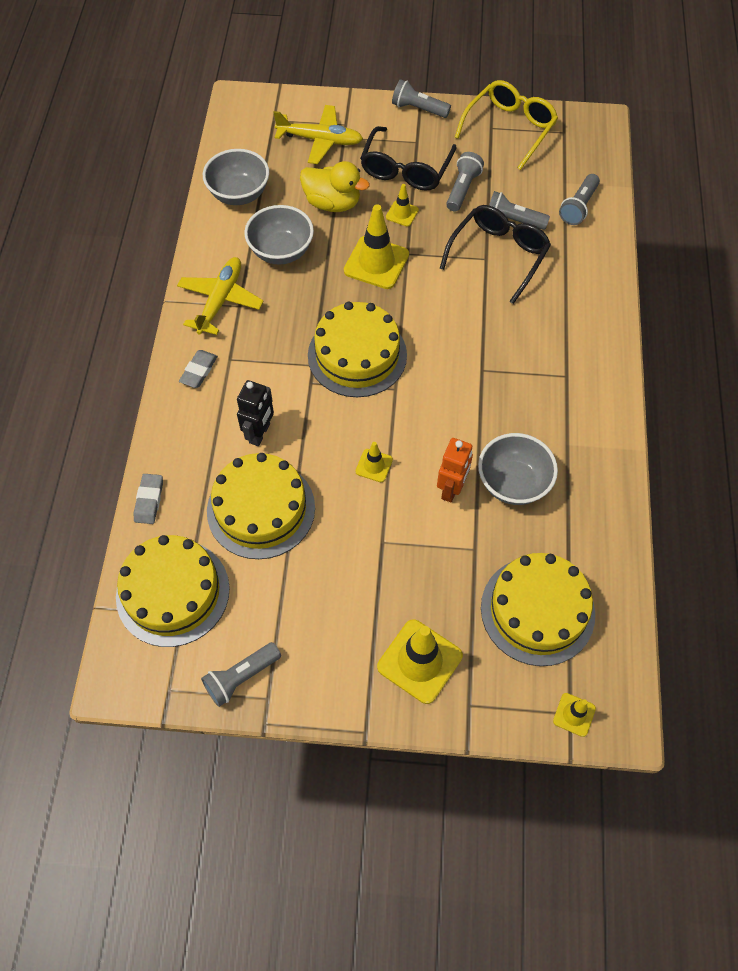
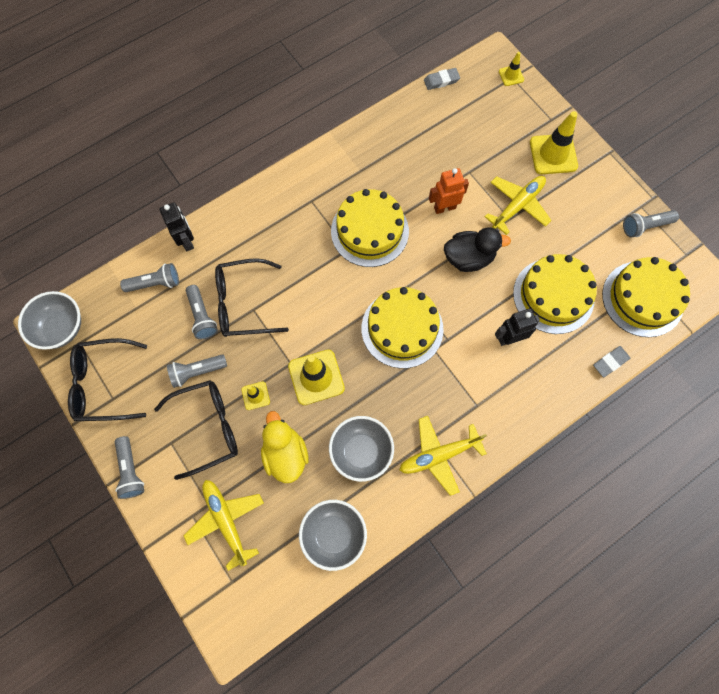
camera: 130 degrees left, 10 degrees up
grey eraser [179,350,218,388] -> grey eraser moved to [424,68,460,90]
grey flashlight [201,642,281,707] -> grey flashlight turned 150 degrees clockwise [623,210,679,238]
yellow traffic cone [355,442,393,482] -> black duck [444,227,511,272]
yellow glasses [455,80,558,170] -> black glasses [68,338,147,421]
grey bowl [478,433,558,505] -> grey bowl moved to [18,291,81,350]
yellow cake [481,553,595,666] -> yellow cake moved to [331,189,409,267]
none -> black robot [160,203,194,251]
none -> yellow plane [484,176,552,235]

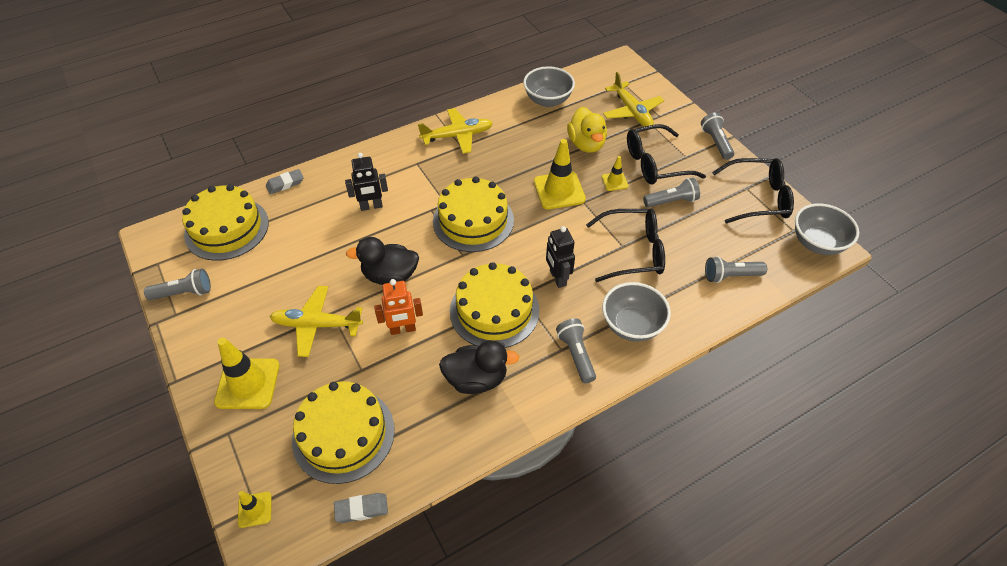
camera: 175 degrees left, 20 degrees down
black robot [160,203,194,251] -> black robot moved to [546,226,575,288]
grey flashlight [186,285,218,339] -> grey flashlight moved to [556,318,596,383]
grey bowl [329,416,394,482] -> grey bowl moved to [602,282,671,342]
yellow plane [484,176,552,235] -> yellow plane turned 45 degrees clockwise [269,286,363,357]
yellow cake [513,254,597,334] -> yellow cake moved to [292,381,395,484]
none -> black duck [439,340,519,394]

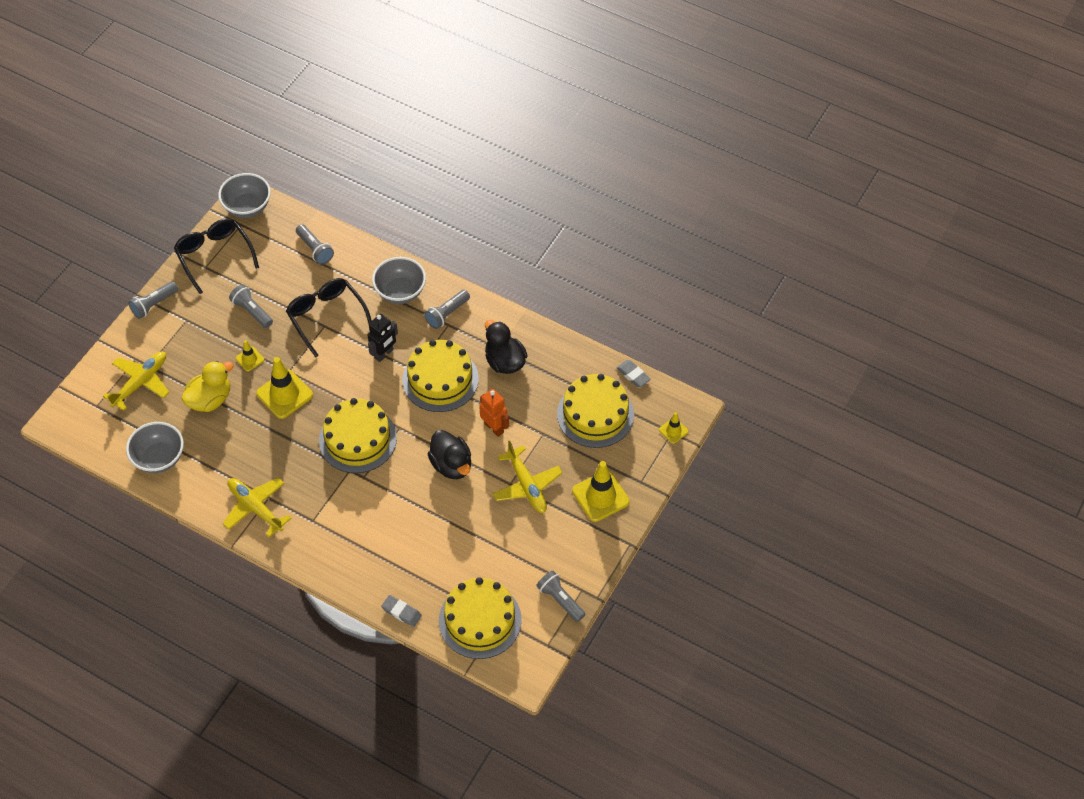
camera: 120 degrees left, 5 degrees up
black robot [345,153,388,211] -> none
black glasses [627,124,706,184] -> none

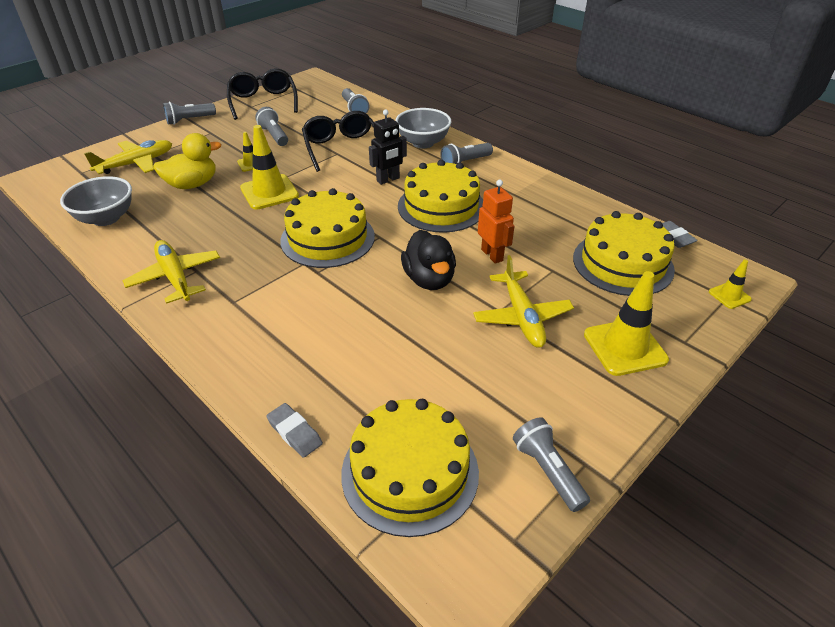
camera: 15 degrees right, 15 degrees down
grey bowl [218,173,271,218] -> none
black duck [485,320,528,374] -> none

